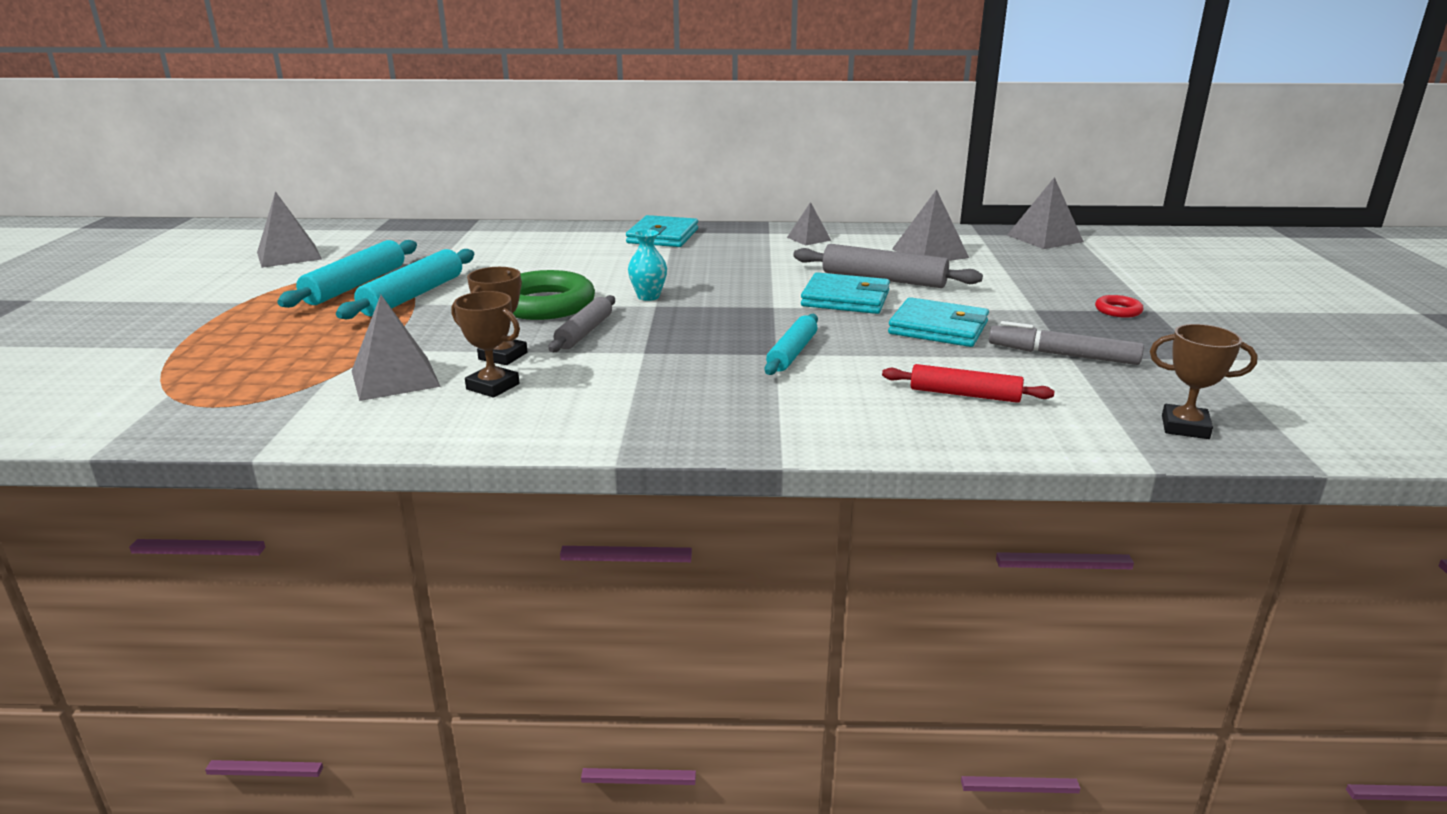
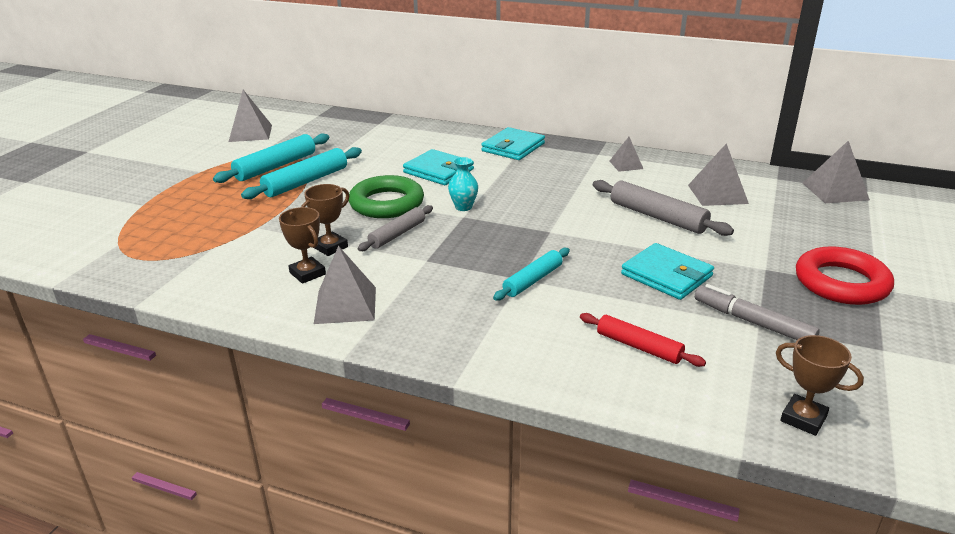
camera: 20 degrees right, 5 degrees up
grey pyramid [352,295,441,401] -> grey pyramid moved to [314,246,376,324]
turquoise wallet [801,272,890,314] -> turquoise wallet moved to [403,149,474,185]
red ring [1095,295,1144,318] -> red ring [796,246,894,305], size x2.27

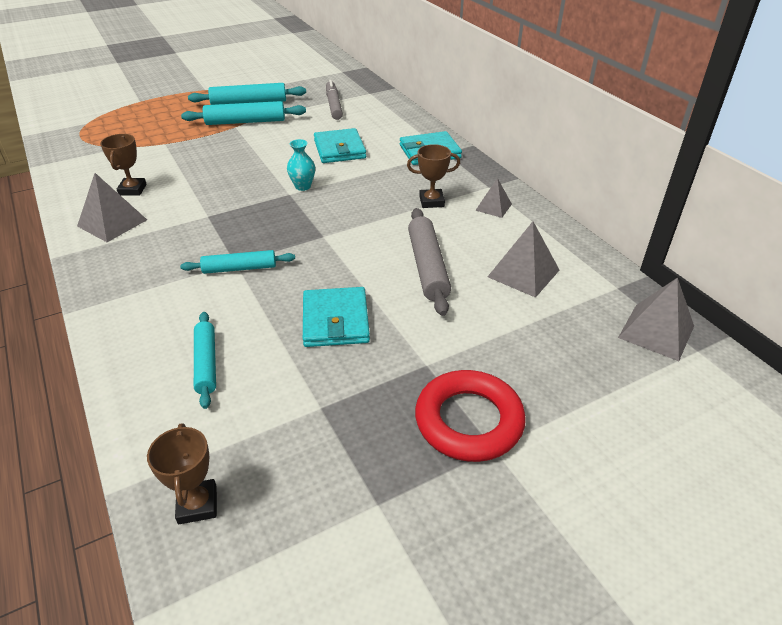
camera: 40 degrees right, 10 degrees up
grey pyramid [229,90,272,142] -> none
brown trophy [301,184,350,256] -> brown trophy moved to [407,144,460,208]
green ring [349,175,424,218] -> none
grey rolling pin [358,205,433,251] -> none
red rolling pin [580,313,706,367] -> turquoise rolling pin [194,312,216,409]
grey marker [695,284,820,340] -> grey marker moved to [326,80,343,120]

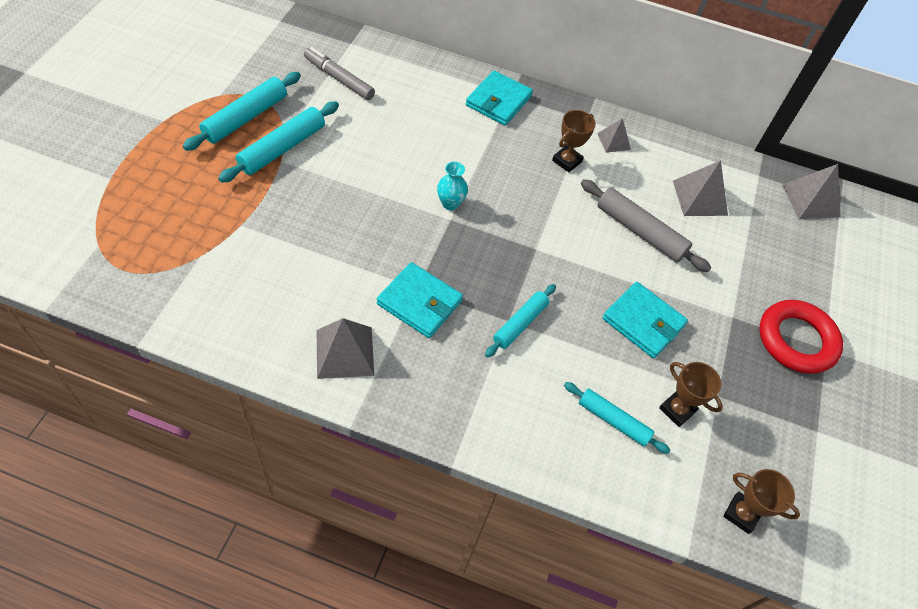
camera: 50 degrees left, 15 degrees up
brown trophy [100,134,147,196] -> brown trophy moved to [659,362,723,427]
turquoise wallet [314,128,366,163] -> turquoise wallet moved to [377,262,463,338]

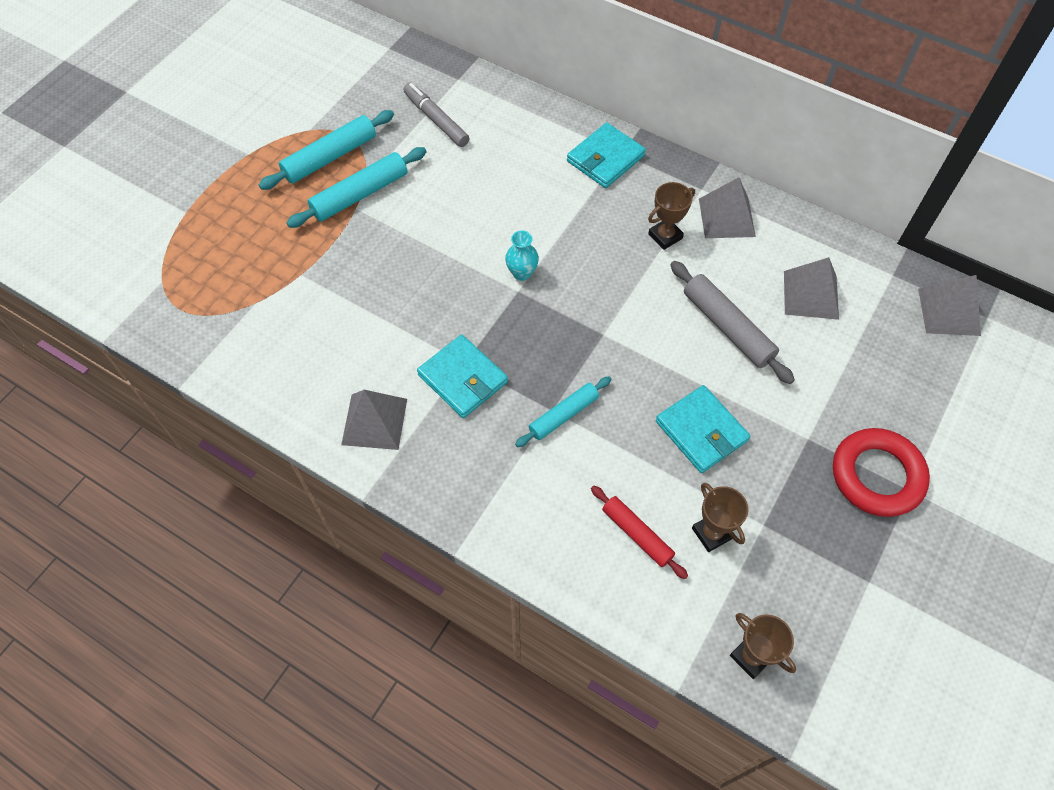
camera: 20 degrees right, 5 degrees up
turquoise rolling pin [564,382,670,454] -> red rolling pin [591,485,688,579]
grey pyramid [597,118,631,153] -> grey pyramid [699,177,756,238], size x1.64

